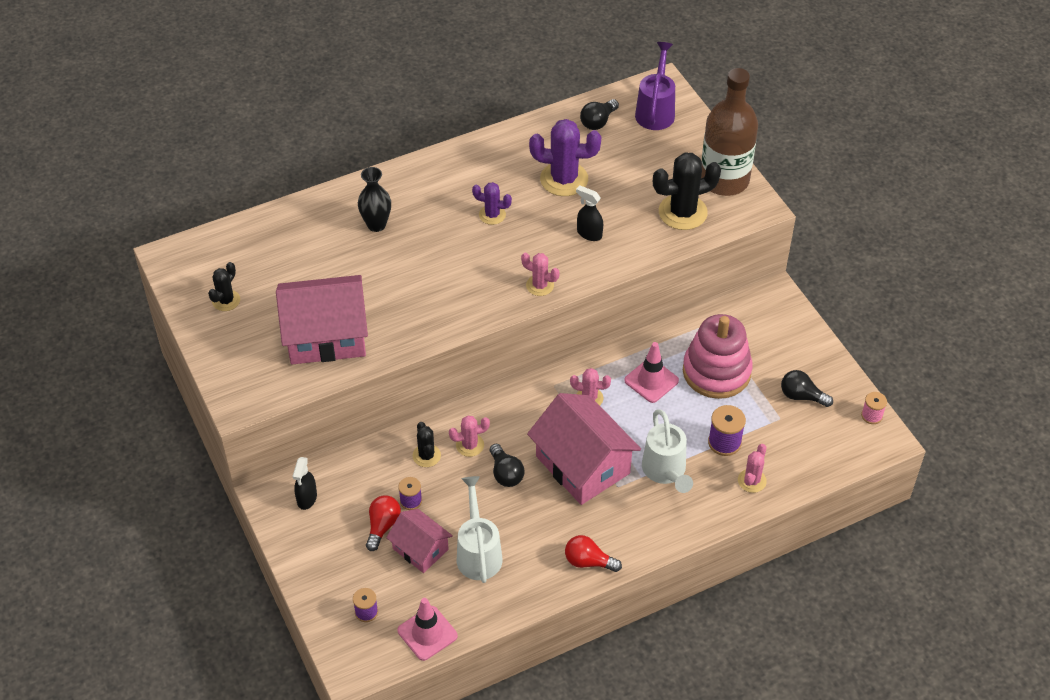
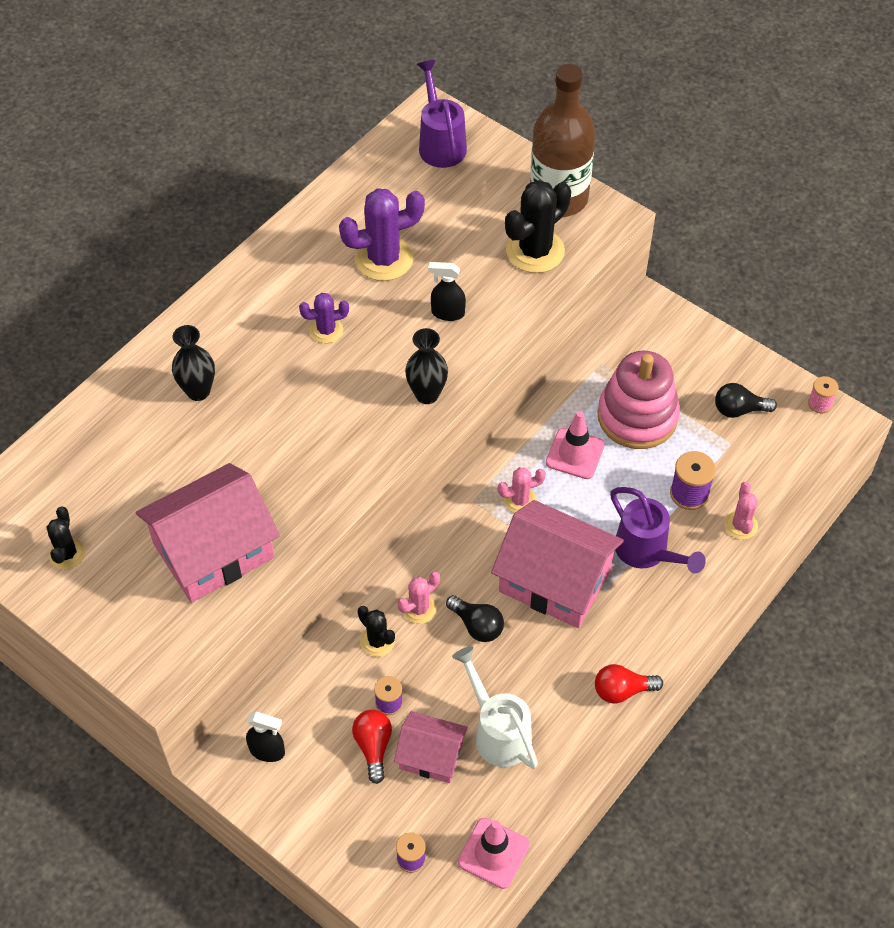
camera: 25 degrees left, 5 degrees up
black spray bottle [293,457,317,510] -> black spray bottle turned 60 degrees counterclockwise [246,712,285,762]
pink cactus [521,253,560,296] -> black vase [405,328,448,404]
black light bulb [580,99,619,130] -> none
white watering can [642,409,693,493] -> purple watering can [610,487,706,574]

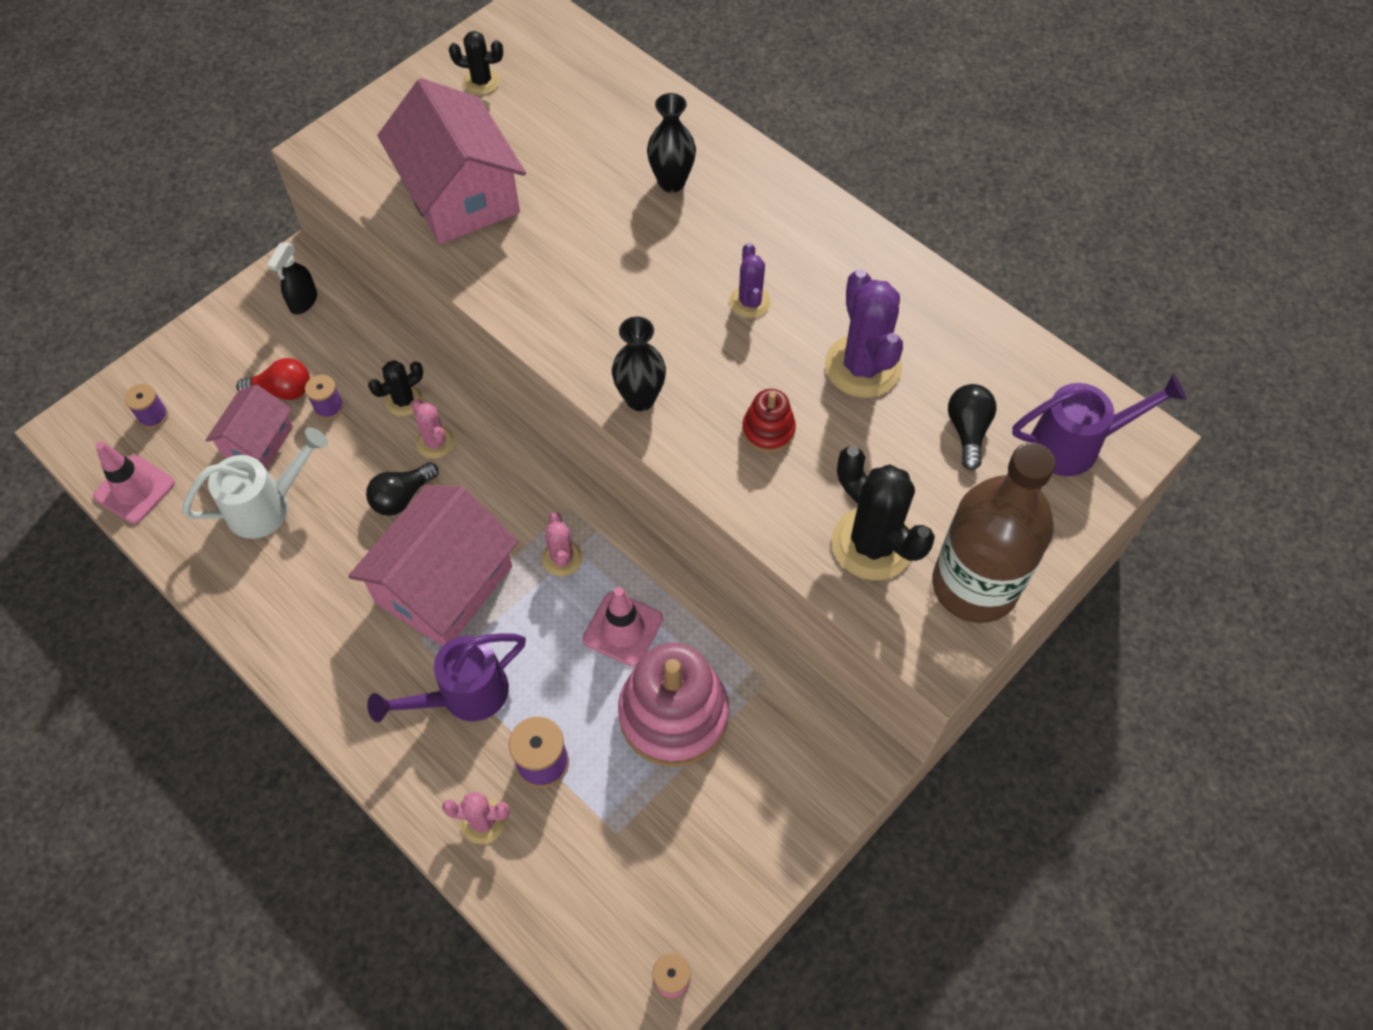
camera: 95 degrees right, 5 degrees up
black spray bottle [428,262,466,321] -> red stacking toy [742,389,796,453]
red light bulb [595,664,663,704] -> none
black light bulb [715,383,777,418] -> black light bulb moved to [948,384,997,470]

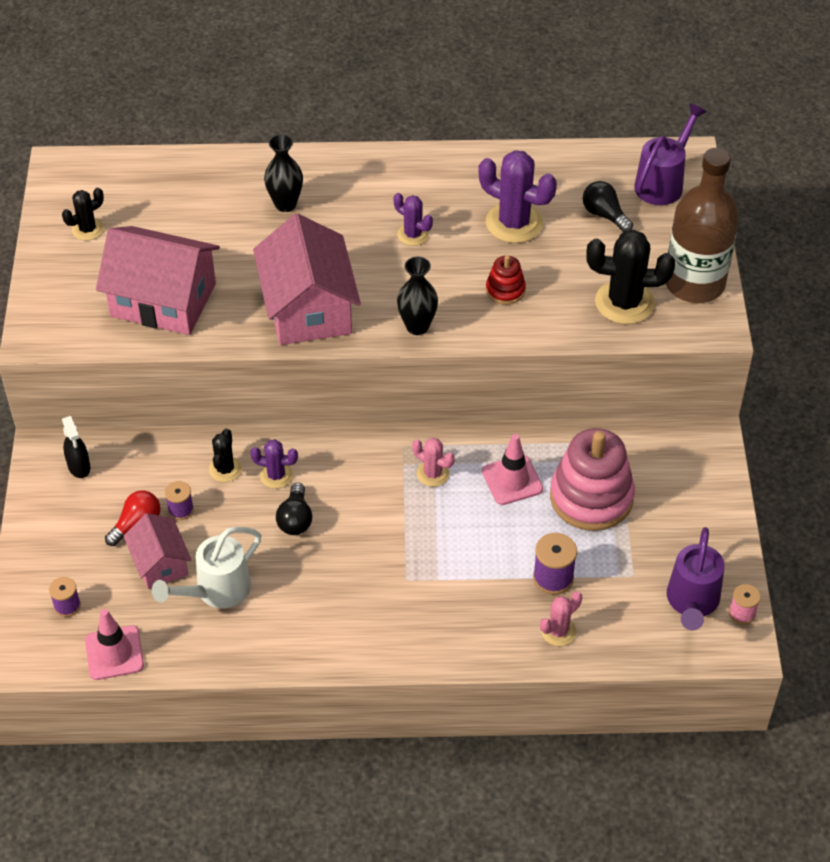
camera: 45 degrees left, 10 degrees down
white watering can [182,427,328,539] -> white watering can turned 150 degrees counterclockwise [152,527,261,608]
pink house [348,485,518,646] -> pink house moved to [253,213,361,345]
purple watering can [367,633,526,722] -> purple watering can moved to [667,527,724,630]
pink cactus [411,399,455,459] -> purple cactus [250,439,298,489]

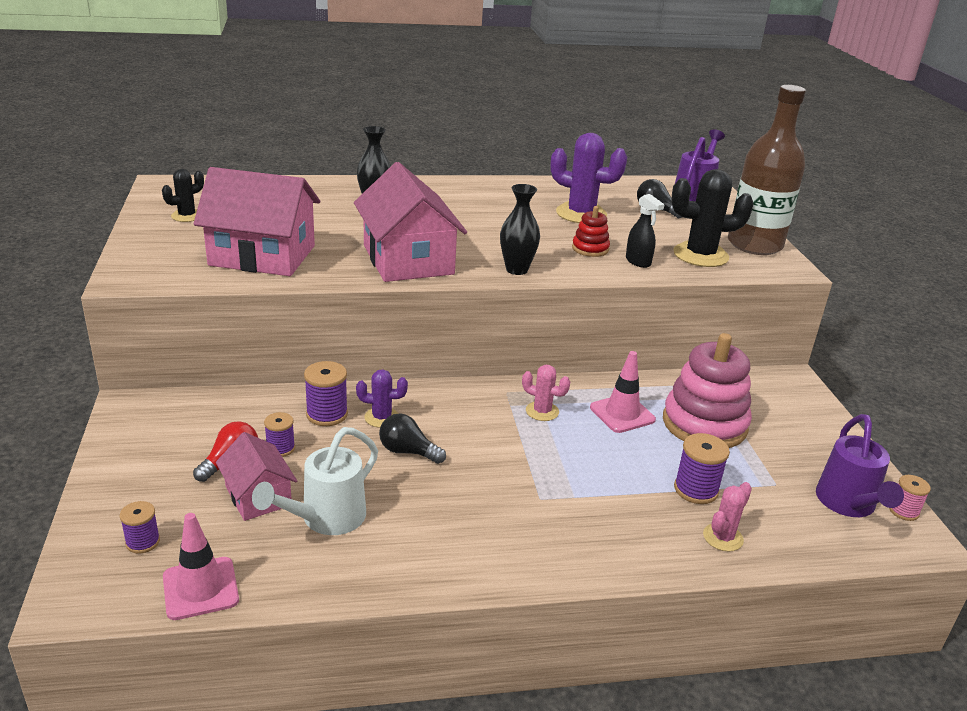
camera: 10 degrees left, 20 degrees down
black spray bottle [62,416,90,478] -> black spray bottle moved to [626,194,665,268]
black cactus [209,429,242,482] -> purple spool [304,361,348,426]
black light bulb [276,483,312,535] -> black light bulb turned 120 degrees clockwise [379,413,446,464]
purple cactus [394,193,433,246] -> none

